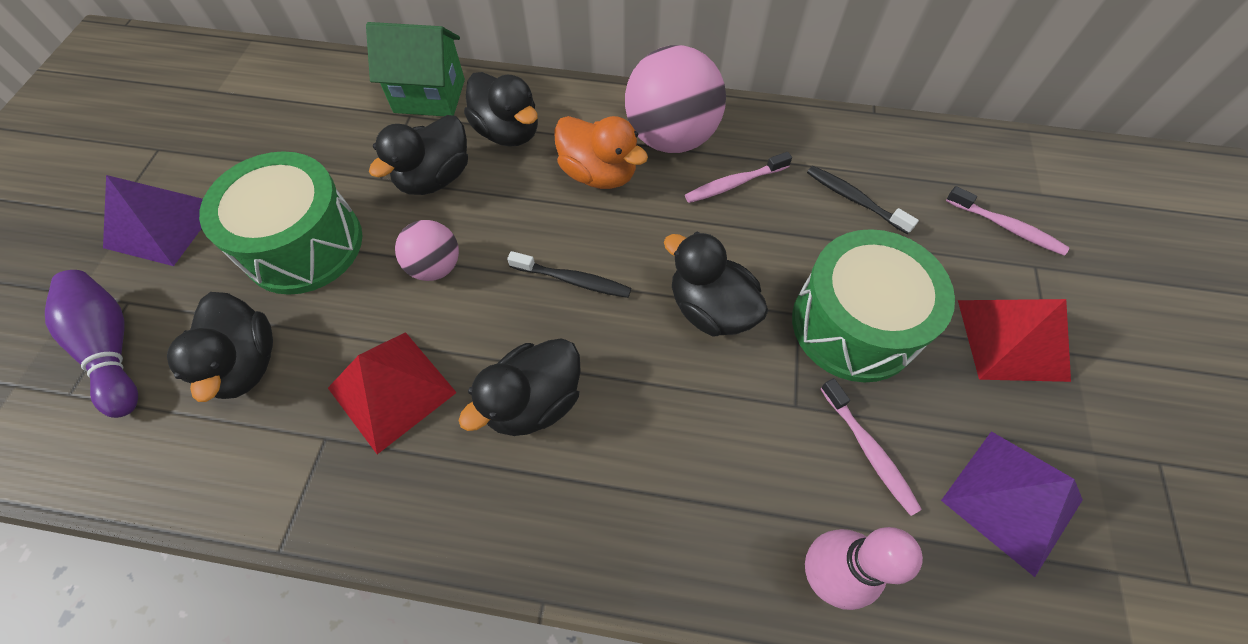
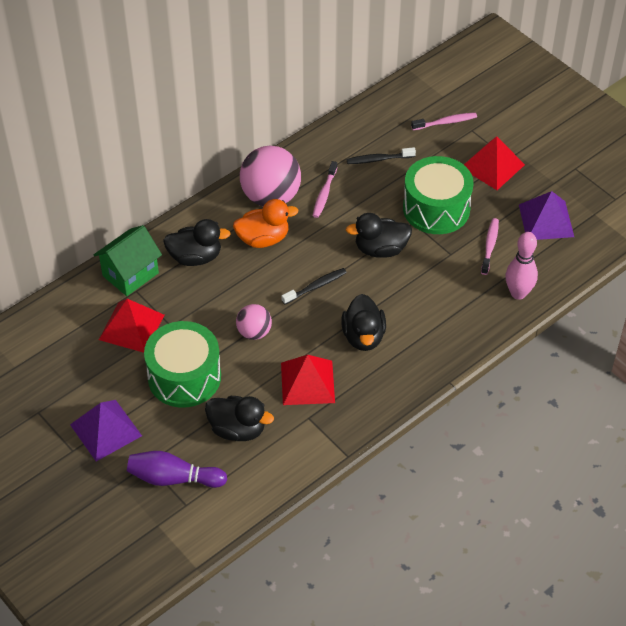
camera: 50 degrees left, 10 degrees down
black duck [369,115,468,195] -> none
pink toothbrush [821,378,922,516] -> pink toothbrush turned 90 degrees counterclockwise [481,218,499,275]
none -> red pyramid [99,299,164,353]

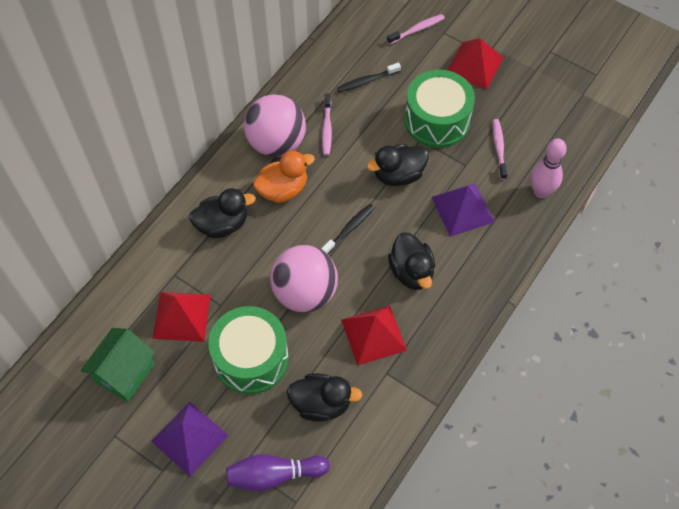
camera: 15 degrees left, 10 degrees up
green house [94,225,162,296] -> green house moved to [80,328,155,402]
pink ball [236,304,272,340] -> pink ball [270,245,338,312], size x1.84
purple pyramid [519,191,574,240] -> purple pyramid moved to [431,183,495,237]

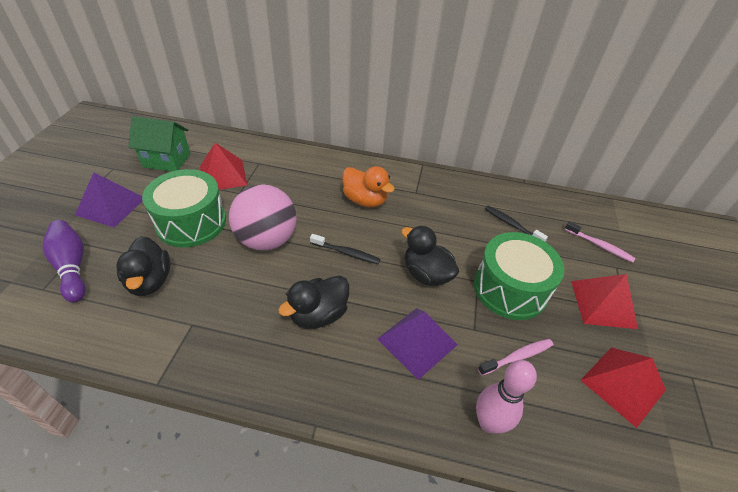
camera: 65 degrees right, 15 degrees down
black duck [189,188,256,238] -> none
pink ball [244,94,306,157] -> none
pink toothbrush [322,93,332,156] -> none
red pyramid [341,305,407,366] -> red pyramid moved to [581,347,666,428]

